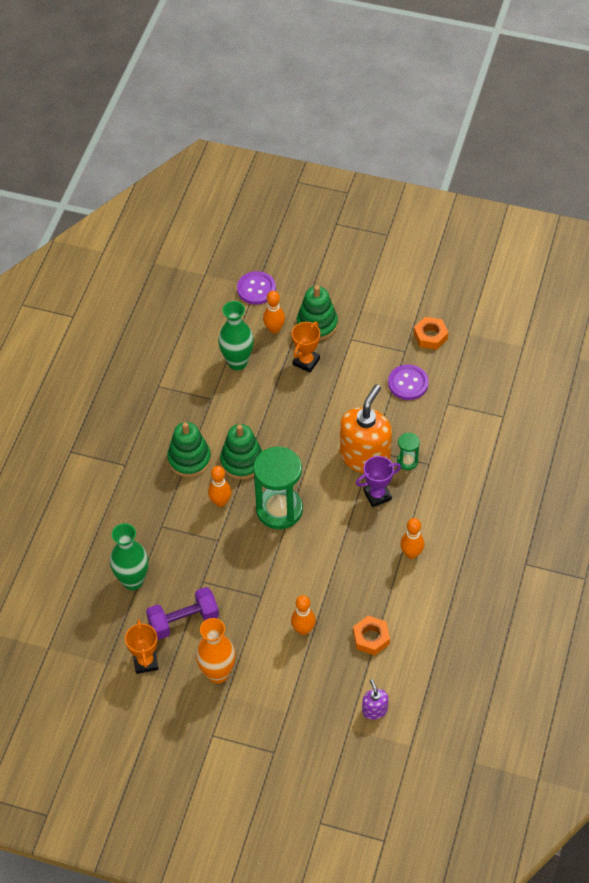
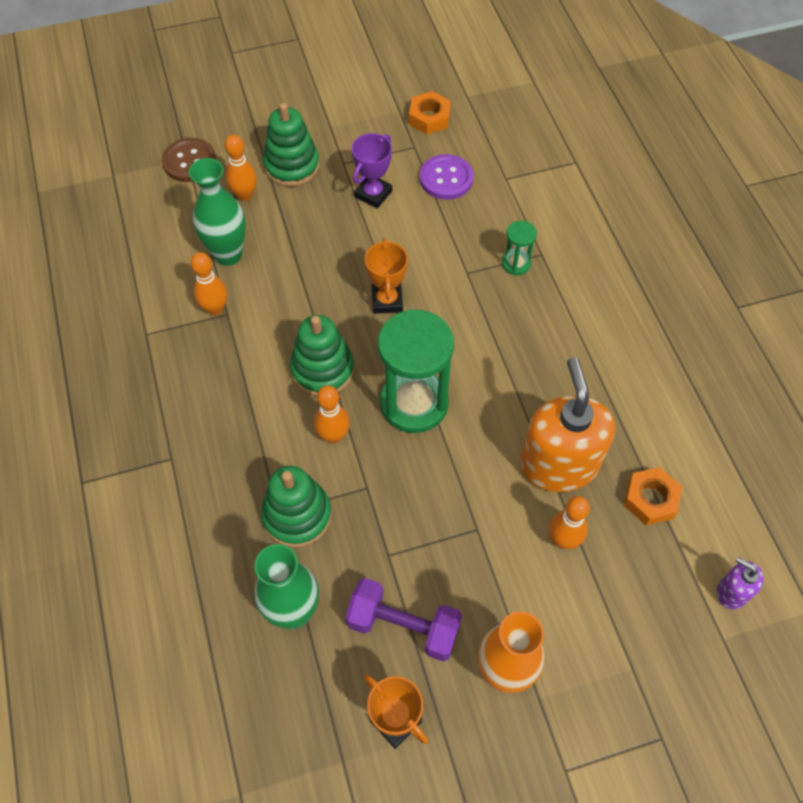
camera: 35 degrees left, 5 degrees up
purple dumbbell [146,587,219,640] -> purple dumbbell turned 75 degrees clockwise [345,578,462,661]
green stacking toy [167,422,211,477] -> green stacking toy moved to [261,466,332,548]
purple button [237,271,276,305] -> brown button [162,138,216,182]
orange trophy [292,321,320,373] -> orange trophy moved to [365,238,408,314]
orange soap dispenser [340,384,392,473] -> orange soap dispenser moved to [520,357,615,492]
purple trophy [356,456,401,507] -> purple trophy moved to [352,133,392,208]
orange bowling pin [400,518,424,559] -> orange bowling pin moved to [191,252,227,315]

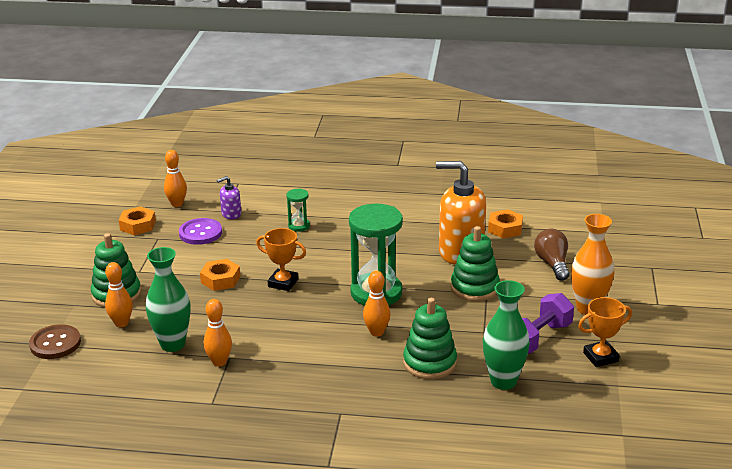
camera: 65 degrees left, 30 degrees down
green stacking toy [290,315,354,396] -> green stacking toy moved to [451,226,500,301]
purple trophy [352,133,392,208] -> none
orange bowling pin [549,496,590,549] -> orange bowling pin moved to [164,150,187,207]
purple soap dispenser [717,557,764,609] -> purple soap dispenser moved to [217,176,241,219]
none -> orange nut [200,259,241,291]
none -> brown light bulb [534,229,569,281]

